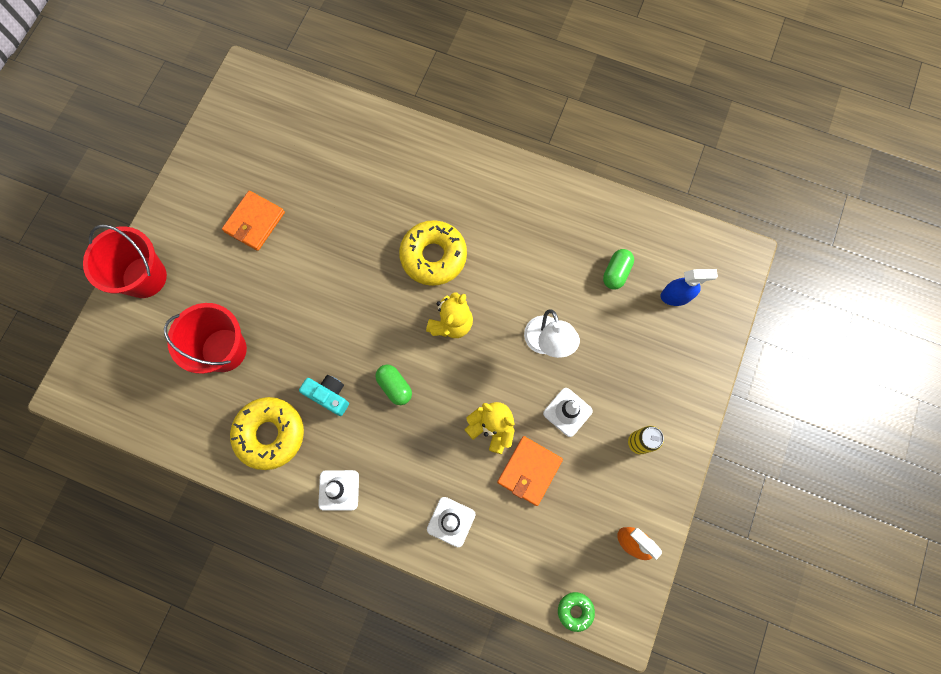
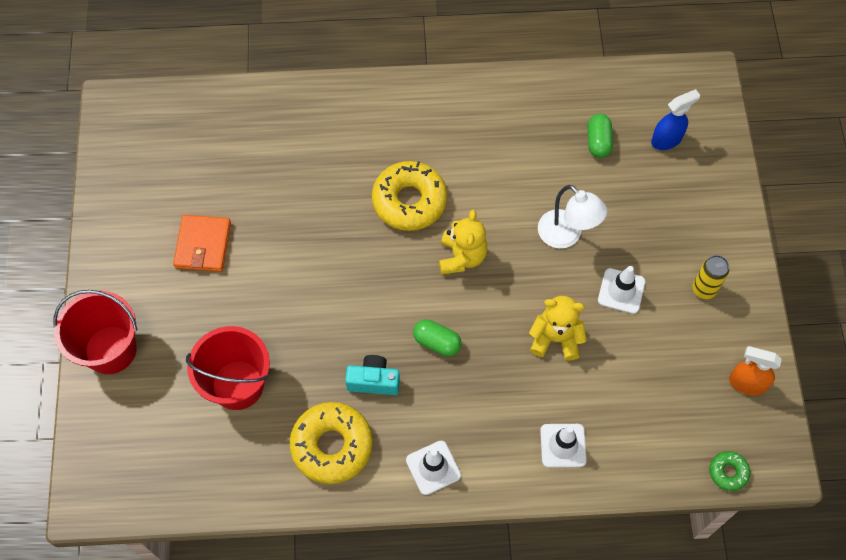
camera: 25 degrees left, 10 degrees down
orange wallet [497,436,563,506] -> none

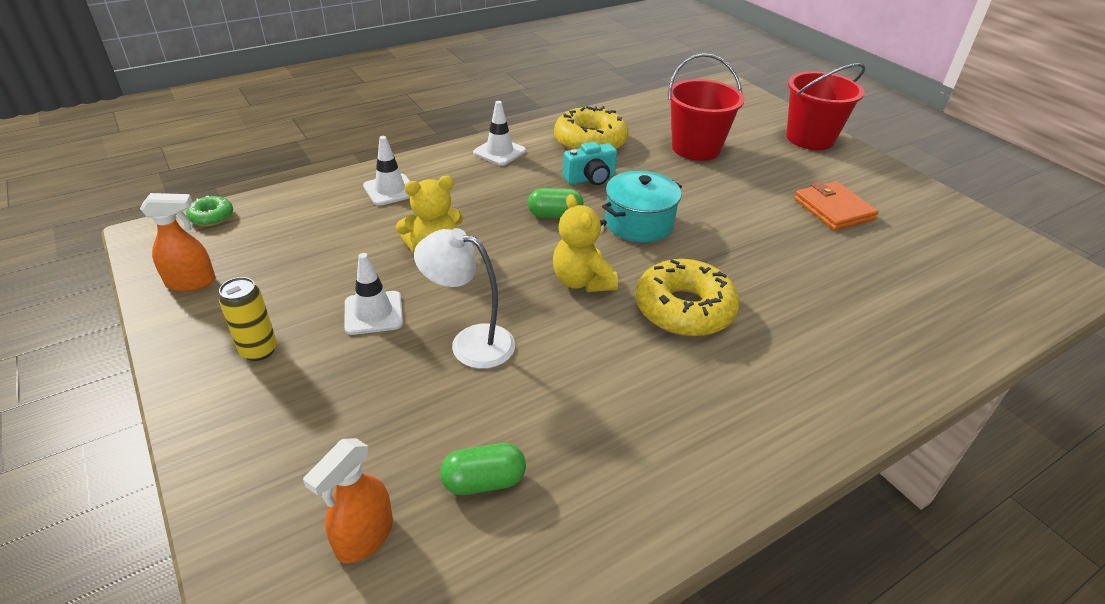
camera: 150 degrees right, 25 degrees down
green capsule [587,114,613,158] -> green capsule turned 75 degrees counterclockwise [440,443,526,495]
blue spray bottle [651,89,700,150] -> orange spray bottle [303,438,393,563]
none -> turquoise pot [602,171,682,243]

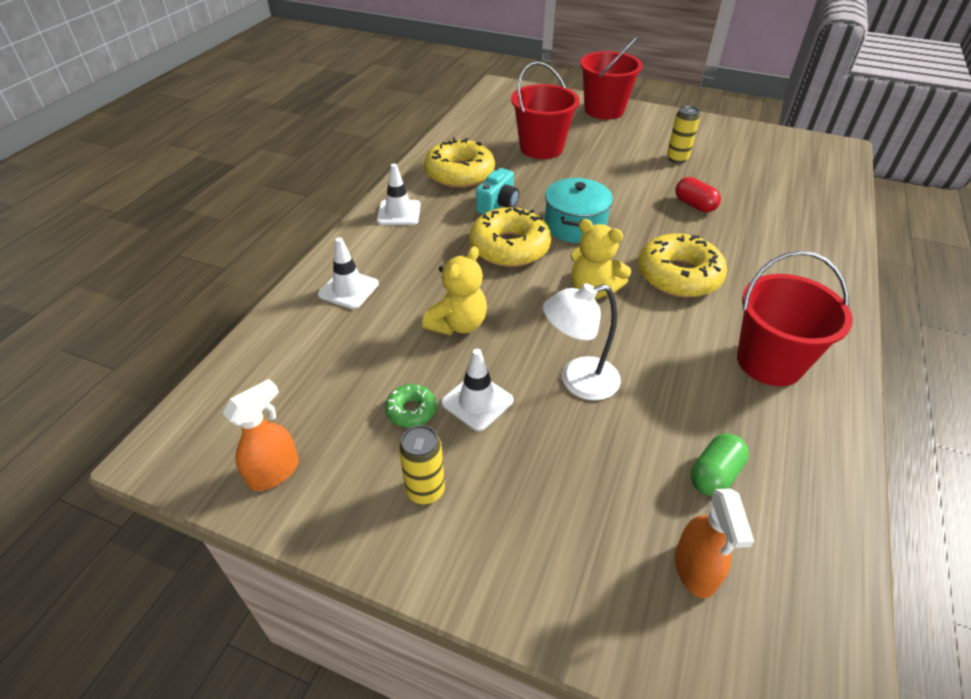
camera: 35 degrees left, 5 degrees up
green donut [186,196,233,226] -> green donut moved to [385,384,437,428]
green capsule [528,188,584,218] -> yellow donut [469,207,551,267]
orange wallet [794,181,879,231] -> yellow can [667,106,700,163]
none -> red capsule [675,177,721,212]
none -> red bucket [737,251,853,386]

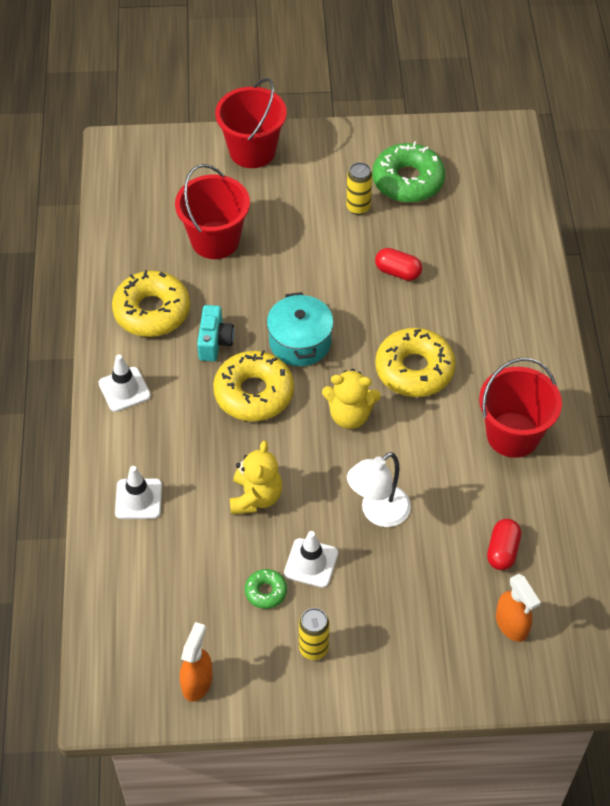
camera: 25 degrees left, 10 degrees up
green capsule [691,433,749,496] -> red capsule [487,519,521,570]
none -> green donut [372,141,445,203]

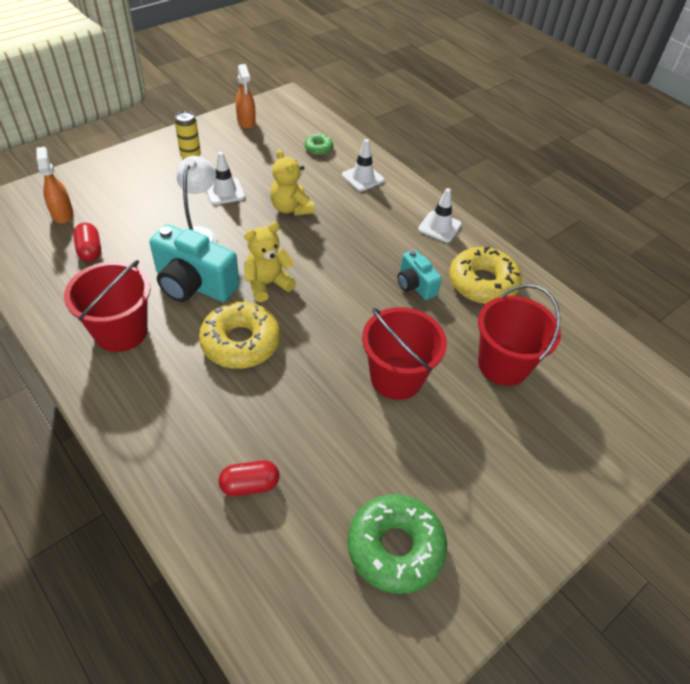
camera: 140 degrees right, 5 degrees down
yellow donut [213,350,294,421] -> none
red bucket [215,78,287,168] -> red bucket moved to [362,307,447,400]
green donut [245,569,287,609] -> green donut moved to [304,133,333,155]
turquoise pot [267,292,333,366] -> none
yellow can [346,162,372,215] -> none
red capsule [375,248,422,281] -> red capsule moved to [218,460,279,496]
orange spray bottle [496,574,541,642] -> orange spray bottle turned 45 degrees clockwise [36,147,73,224]
none -> turquoise camera [149,224,239,302]

